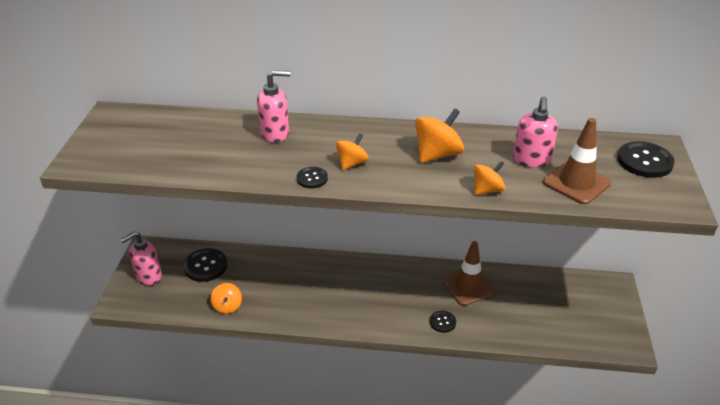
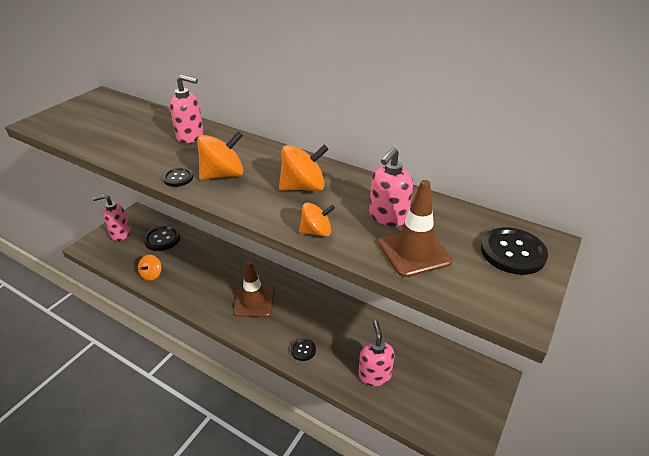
camera: 25 degrees right, 0 degrees up
orange spinning top [336,133,369,170] -> orange spinning top [197,131,243,180], size x1.59
brown traffic cone [443,241,495,306] -> brown traffic cone moved to [233,261,275,317]
none -> pink soap dispenser [358,320,395,386]

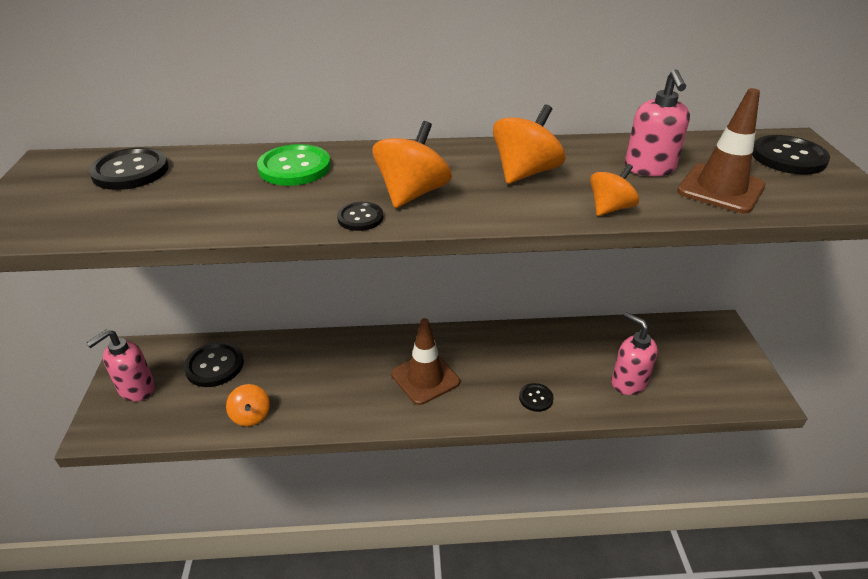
camera: 35 degrees left, 0 degrees up
pink soap dispenser [170,75,204,143] -> green button [257,144,331,186]
none -> black button [89,148,169,190]

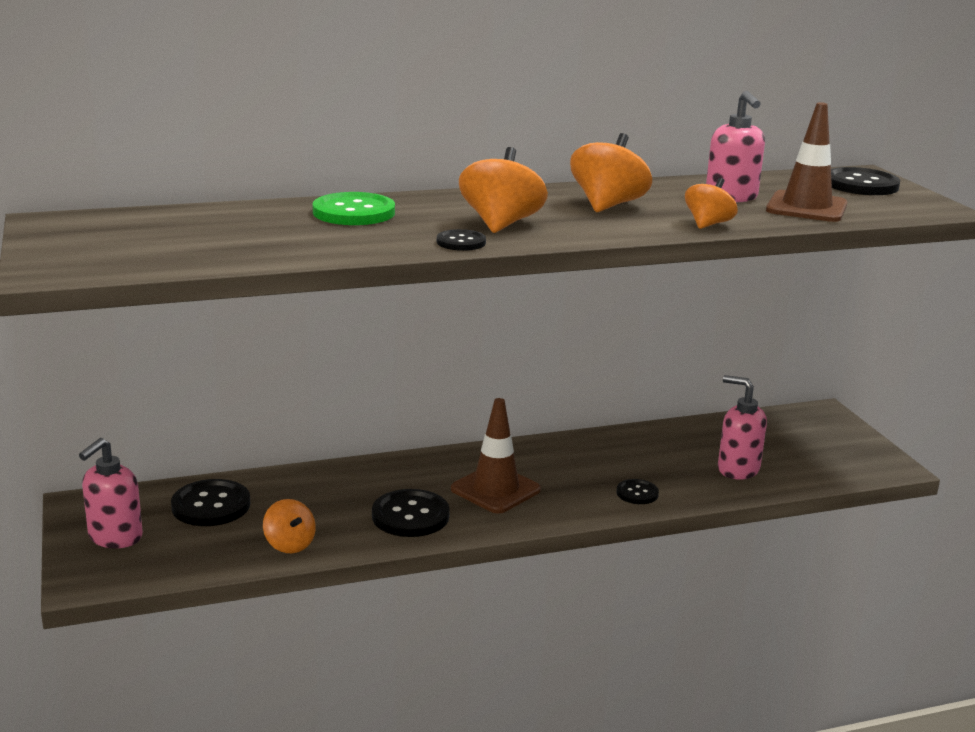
camera: 15 degrees left, 15 degrees down
black button [89,148,169,190] -> black button moved to [372,489,450,537]

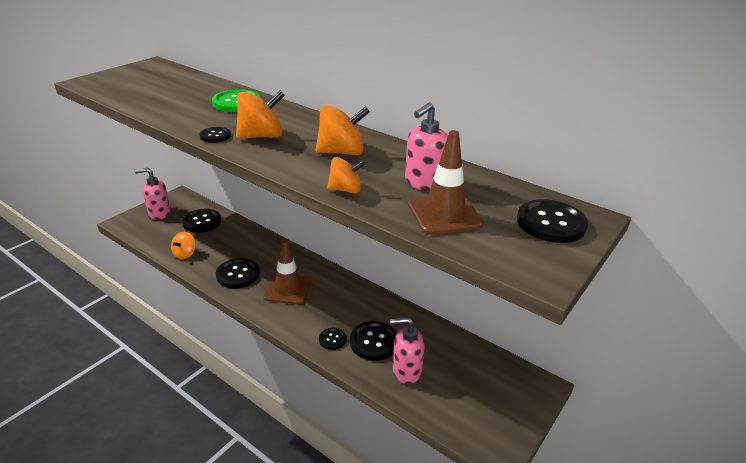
camera: 55 degrees right, 10 degrees up
pink soap dispenser [718,375,767,479] -> pink soap dispenser turned 90 degrees counterclockwise [390,317,425,384]
none -> black button [350,321,397,361]

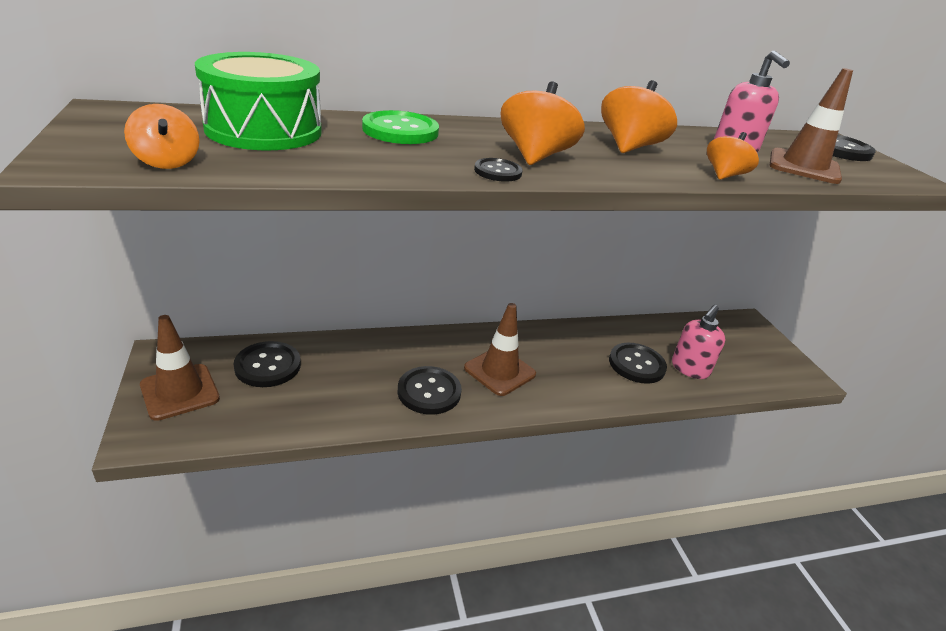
camera: 55 degrees left, 0 degrees up
pink soap dispenser [134,168,171,220] -> brown traffic cone [140,315,220,421]
orange spinning top [171,232,196,259] -> orange spinning top moved to [124,104,199,169]
black button [319,328,346,350] -> none
none -> green drum [195,52,322,150]

